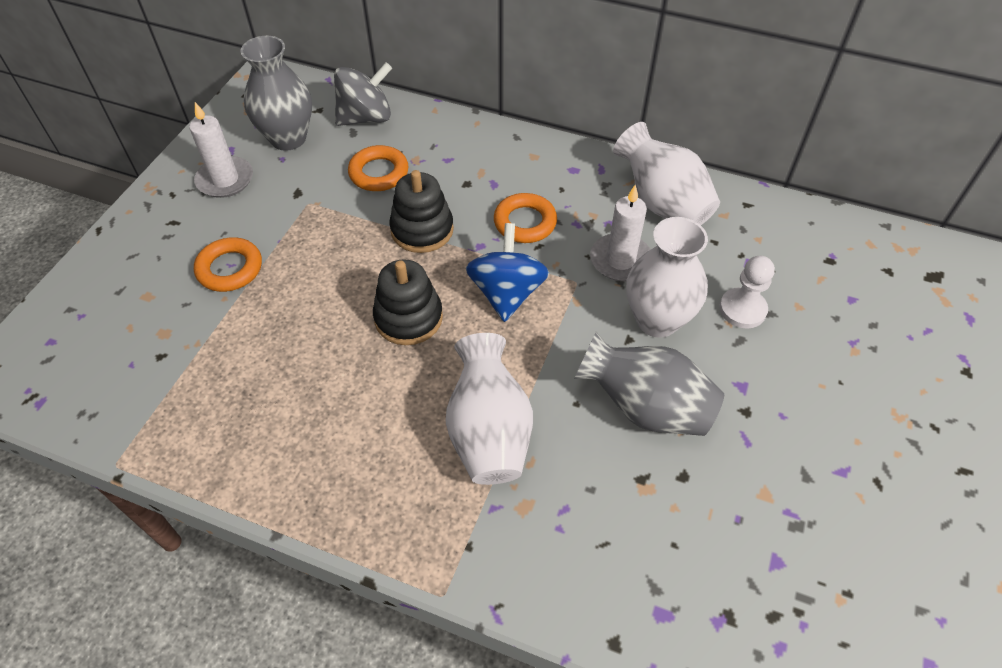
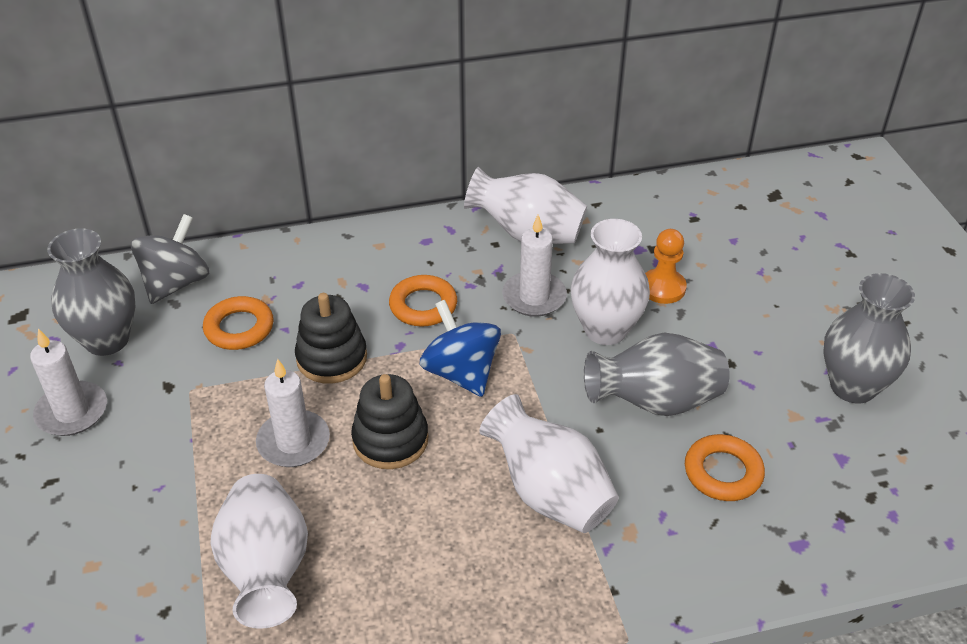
camera: 35 degrees left, 10 degrees down
orange ring [194,237,262,292] -> orange ring moved to [685,434,765,501]
white pawn [719,256,775,328] -> orange pawn [645,229,687,304]
none -> white vase [210,474,308,629]
none -> white candle [256,359,330,467]
none -> grey vase [823,273,915,404]

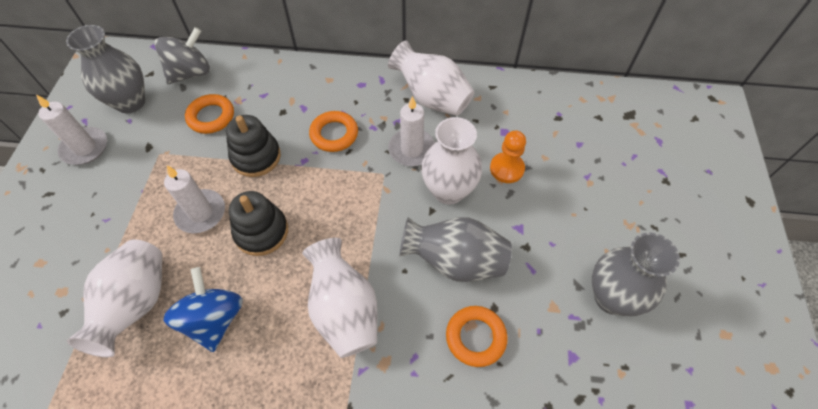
camera: 20 degrees right, 15 degrees up
blue spinning top [420,300,501,397] -> blue spinning top moved to [163,267,243,352]

